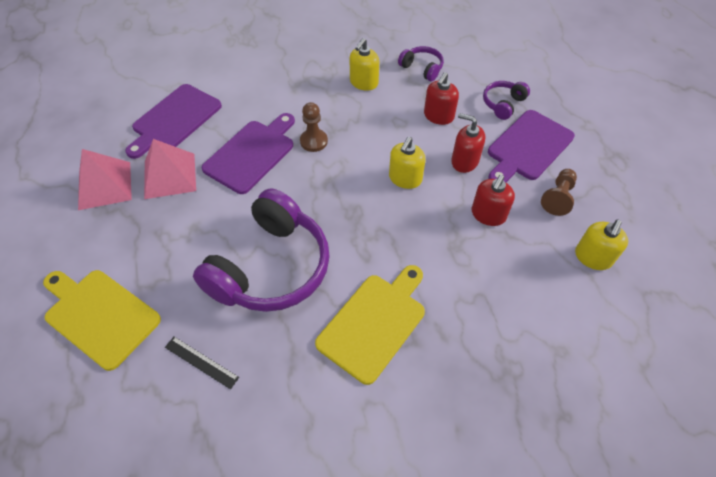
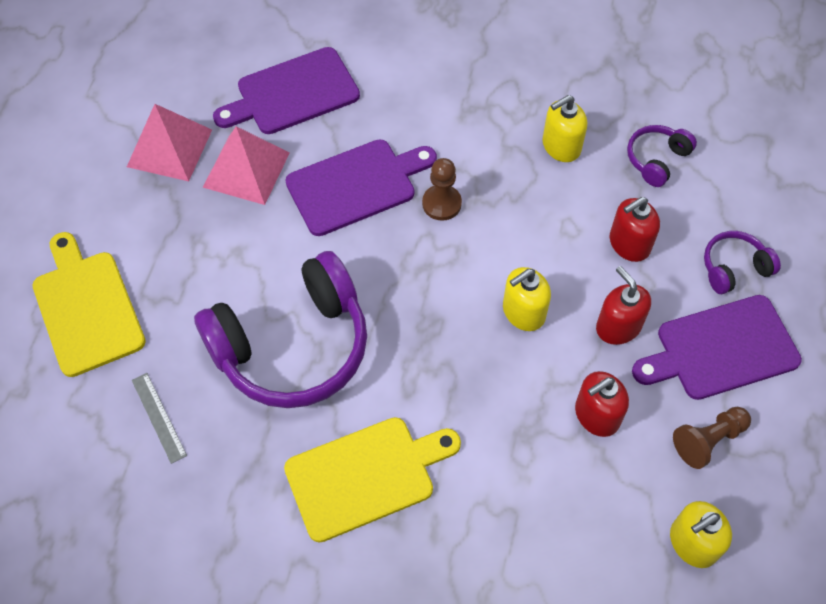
camera: 30 degrees right, 5 degrees up
black ruler [165,337,239,389] -> grey ruler [132,373,187,464]
purple headphones [398,46,444,82] -> purple headphones turned 120 degrees counterclockwise [627,125,697,187]

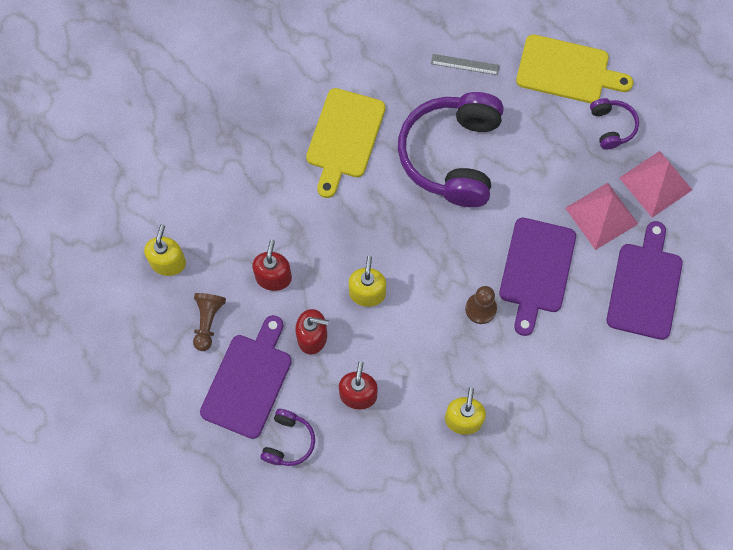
camera: 130 degrees right, 10 degrees up
purple headphones [627,125,697,187] -> purple headphones moved to [590,98,639,150]

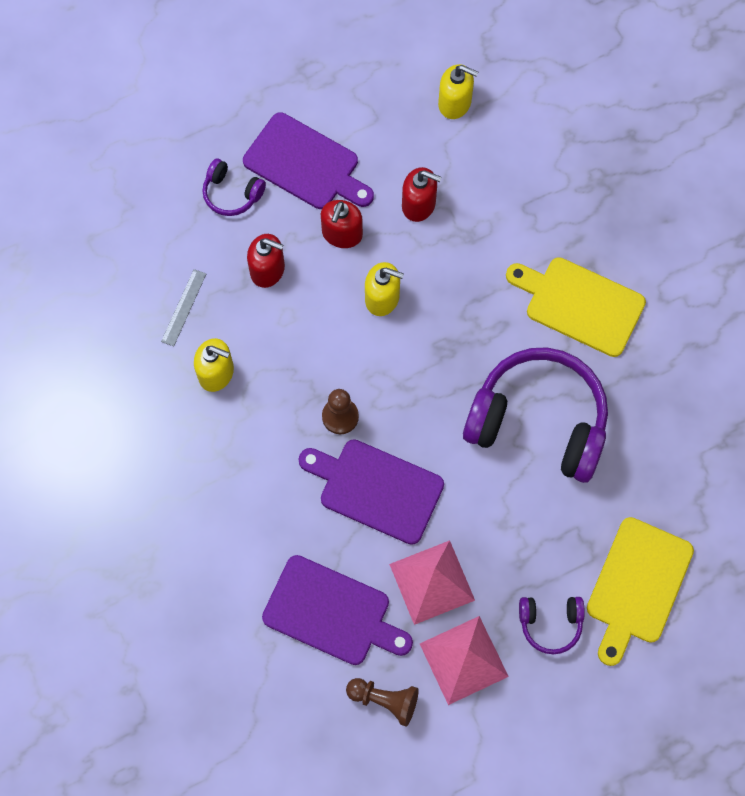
camera: 100 degrees right, 0 degrees up
brown pawn [193,293,226,351] -> brown pawn moved to [346,678,419,727]
grey ruler [431,54,500,75] -> grey ruler moved to [161,269,206,346]

